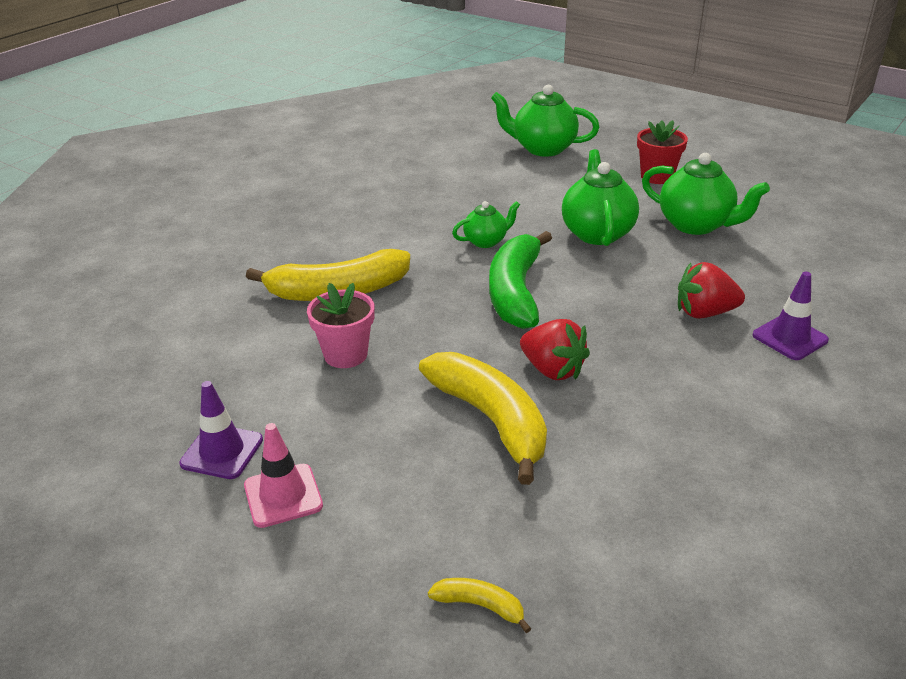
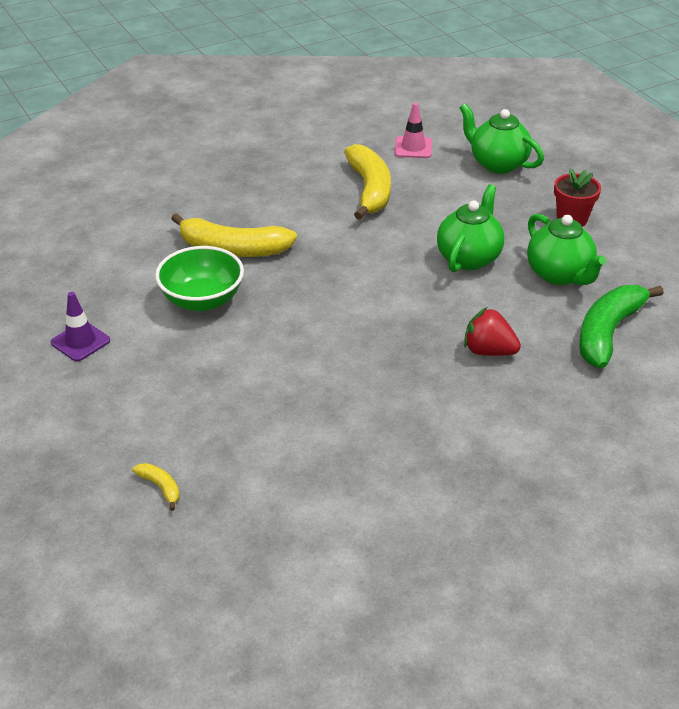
camera: 25 degrees right, 5 degrees up
pink traffic cone [244,423,323,528] -> pink traffic cone moved to [395,103,432,158]
pink flower pot [307,283,375,368] -> green bowl [155,246,244,311]
yellow banana [419,352,547,485] -> yellow banana moved to [344,144,391,220]
green teapot [452,201,520,248] -> none
green banana [489,231,552,329] -> green banana moved to [579,285,664,368]
red strawberry [520,319,590,380] -> none
purple traffic cone [752,272,829,360] -> none

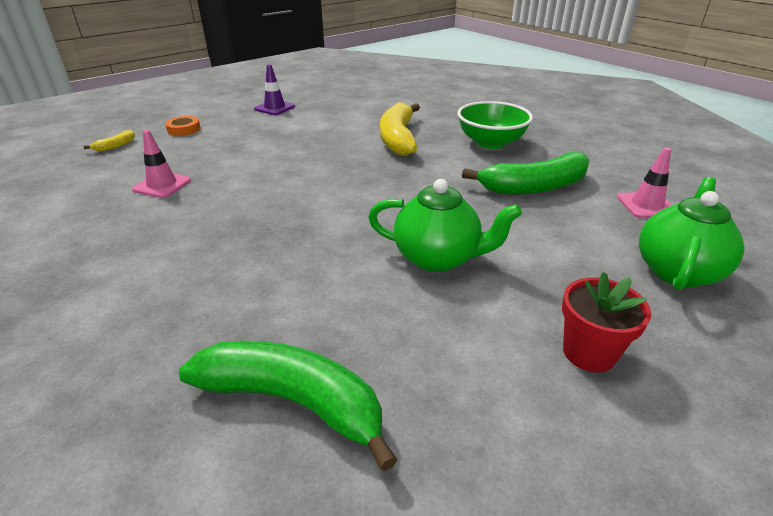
camera: 80 degrees right, 5 degrees down
green bowl [155,246,244,311] -> green bowl moved to [457,101,533,149]
yellow banana [344,144,391,220] -> green banana [462,152,590,195]
red strawberry [464,307,521,356] -> none
green teapot [527,214,606,285] -> none
none -> pink traffic cone [132,130,191,198]
none -> orange tape [165,116,201,136]

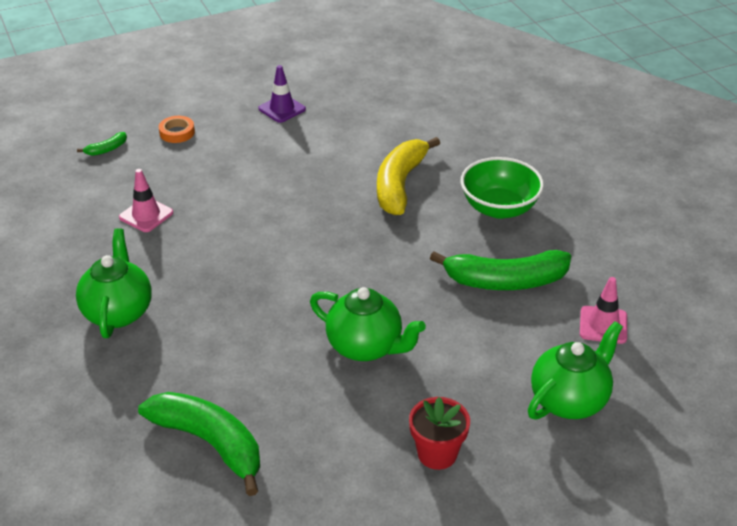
camera: 15 degrees right, 5 degrees up
yellow banana [83,130,135,151] -> green banana [77,132,127,156]
none -> green teapot [76,228,152,338]

